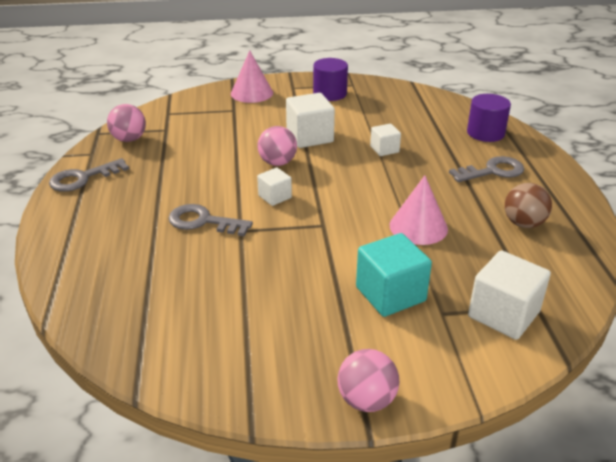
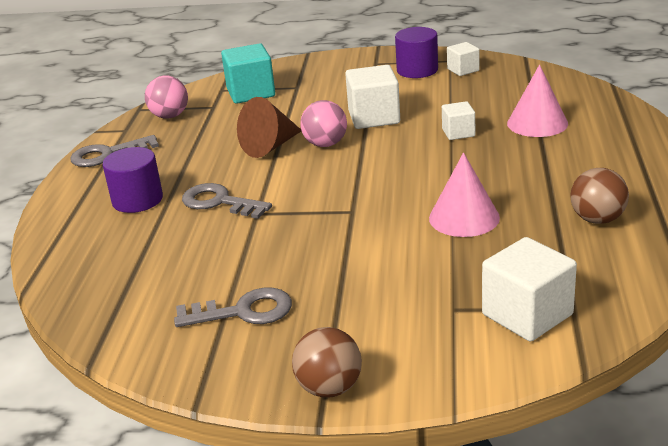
camera: 15 degrees right, 5 degrees down
pink cone [231,50,273,103] -> pink cone moved to [507,65,568,137]
white cube [257,168,292,206] -> white cube moved to [447,42,480,76]
pink ball [337,349,399,412] -> brown ball [292,327,362,397]
turquoise cube [356,233,432,317] -> turquoise cube moved to [221,43,275,104]
grey key [449,156,524,182] -> grey key moved to [174,287,292,327]
purple cylinder [467,94,511,142] -> purple cylinder moved to [103,147,163,213]
none -> brown cone [237,97,301,158]

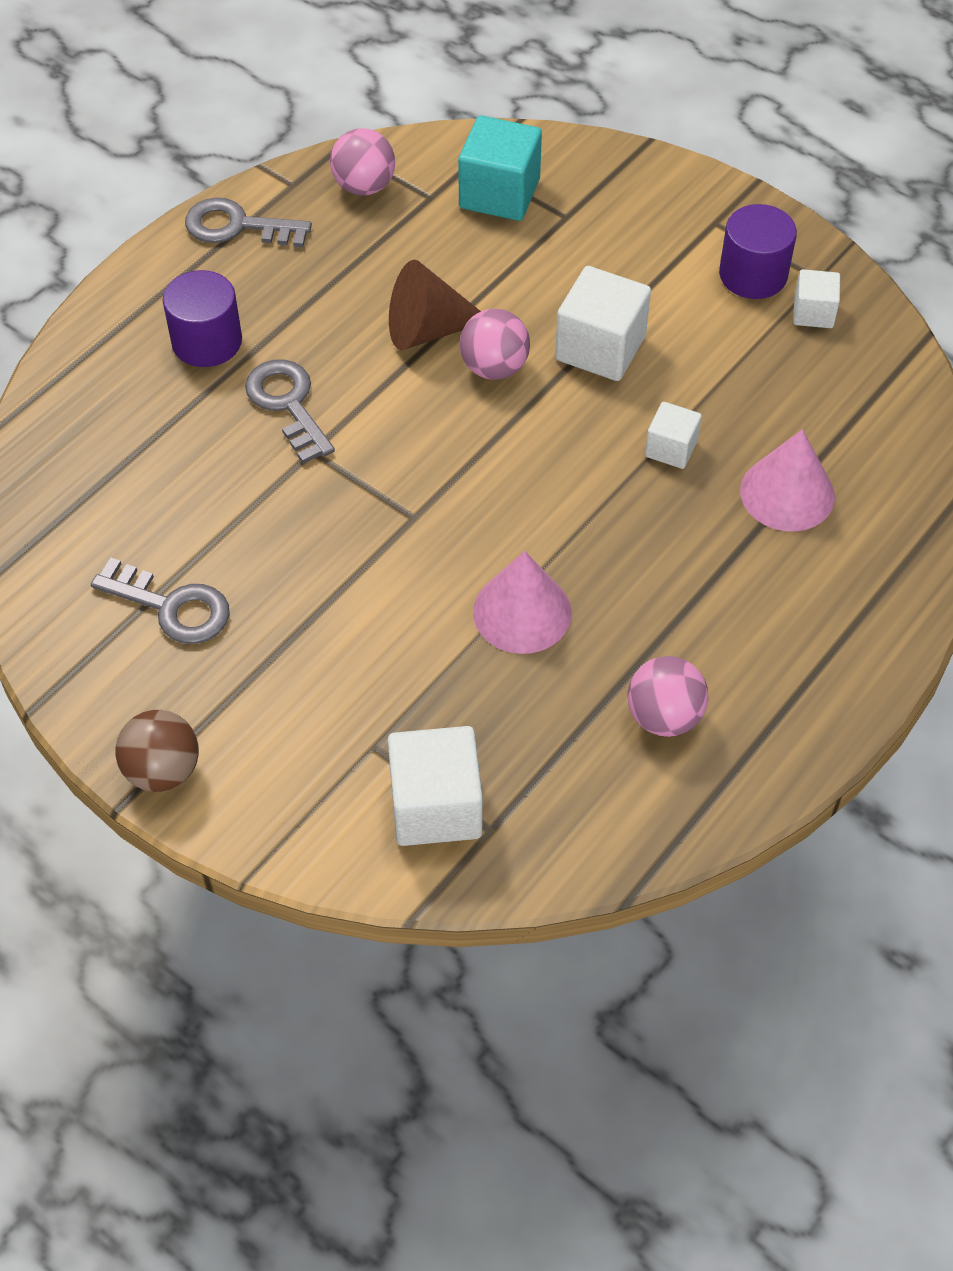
camera: 30 degrees right, 25 degrees up
brown ball [570,168,629,224] -> pink ball [627,656,708,737]

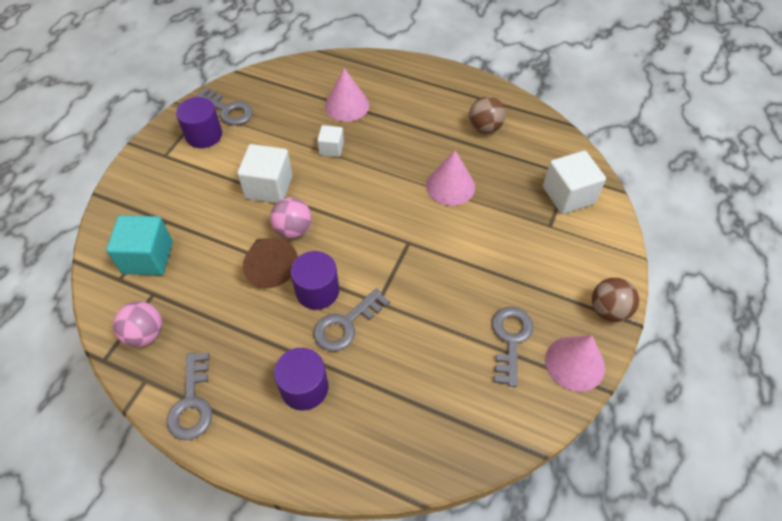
camera: 105 degrees left, 0 degrees up
pink ball [627,656,708,737] -> brown ball [469,96,506,134]
white cube [793,269,840,328] -> grey key [194,87,253,125]
none -> purple cylinder [290,251,339,310]
none -> pink cone [545,335,605,391]

